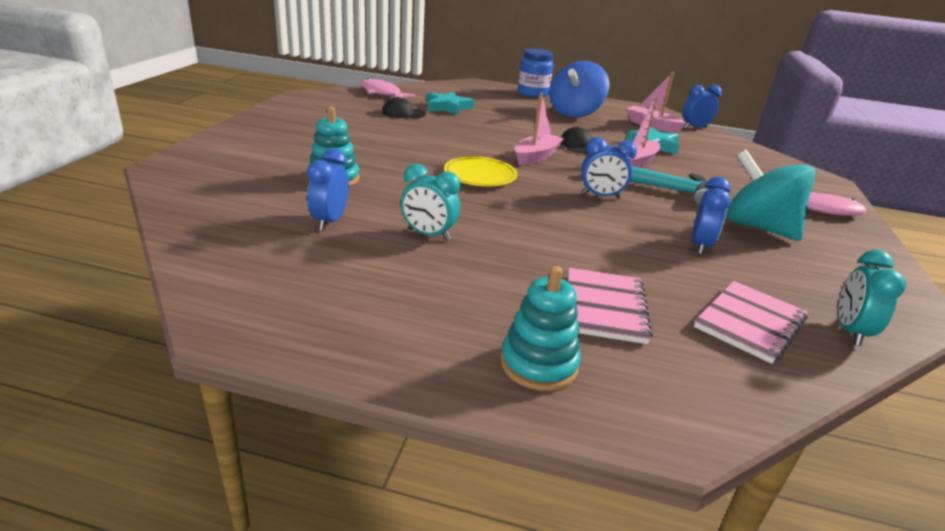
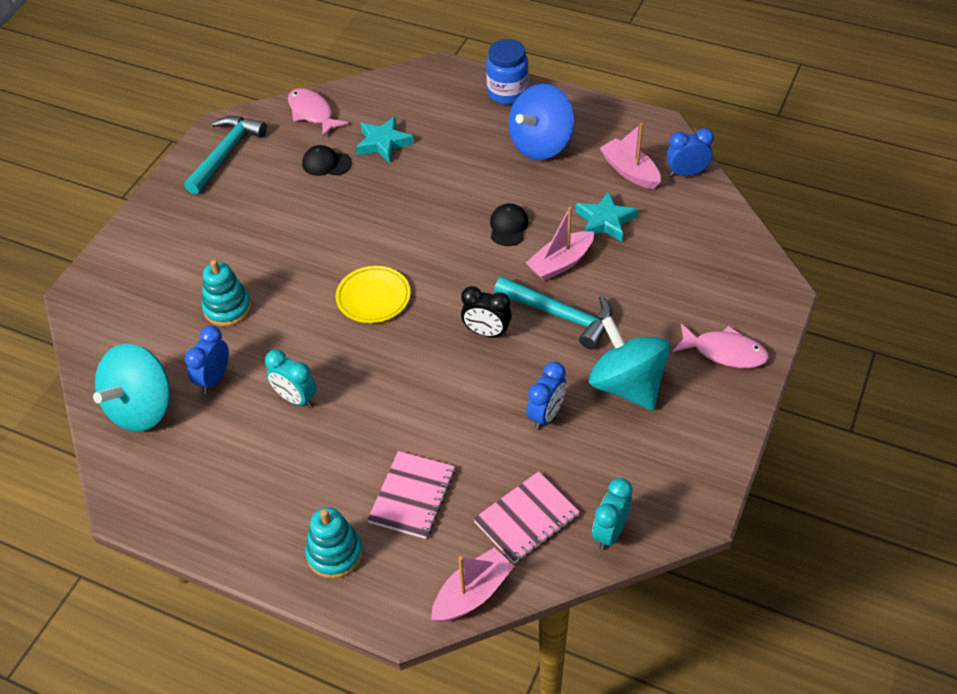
camera: 15 degrees right, 20 degrees up
pink boat [515,93,564,165] -> pink boat moved to [431,547,515,622]
blue clock [582,137,637,199] -> black clock [461,286,512,338]
none -> turquoise spinning top [93,344,170,432]
none -> turquoise hammer [184,116,267,195]

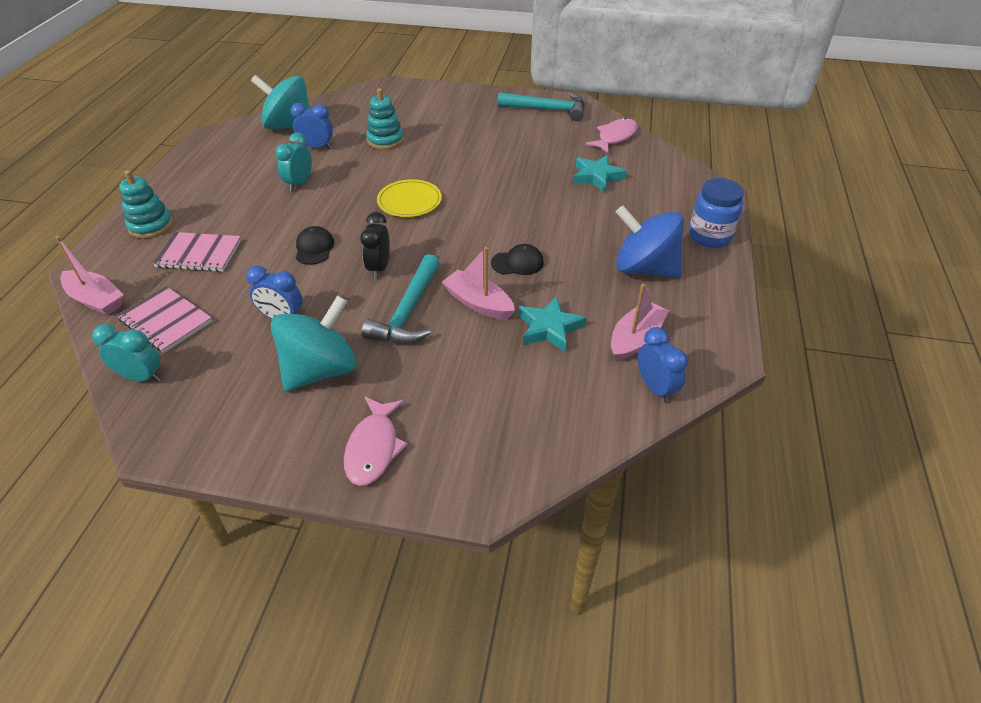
camera: 75 degrees right, 5 degrees down
black cap [302,145,352,176] -> black cap moved to [296,226,334,265]

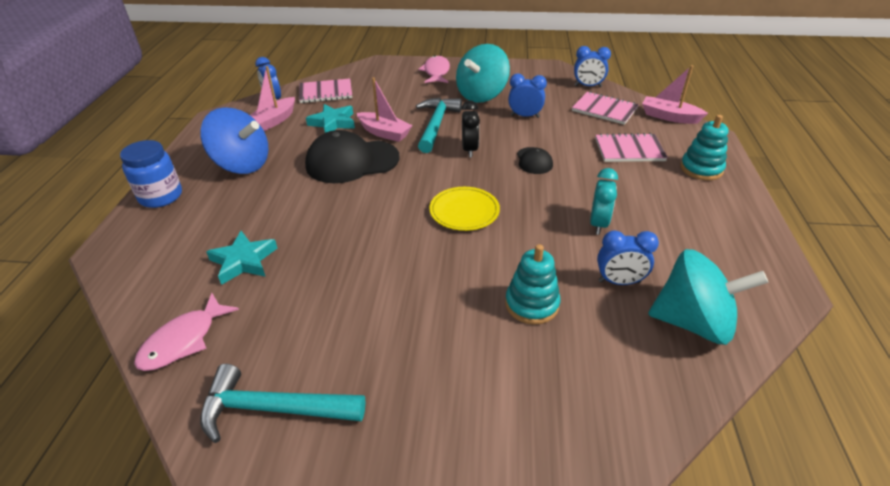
camera: 175 degrees right, 5 degrees down
turquoise clock [92,324,160,382] -> blue clock [574,46,611,87]
black cap [491,244,544,275] -> black cap [305,130,400,183], size x2.03
none -> pink notebook [299,78,352,103]

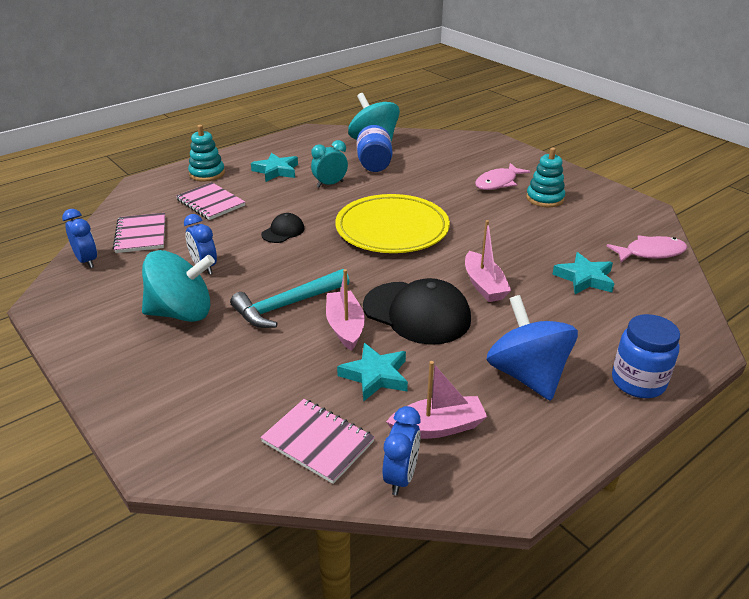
camera: 135 degrees left, 5 degrees down
turquoise hammer [200,364,366,443] -> none
pink fish [418,55,450,83] -> pink fish moved to [475,163,531,190]
yellow plate [429,187,500,231] -> yellow plate [335,194,450,253], size x1.80
black clock [461,100,480,157] -> none
turquoise stacking toy [505,244,560,325] -> turquoise stacking toy moved to [526,147,565,207]
blue clock [597,231,659,285] -> blue jar [357,125,392,172]
pink boat [642,65,708,124] -> pink boat moved to [465,220,511,302]
none -> turquoise star [251,153,298,182]

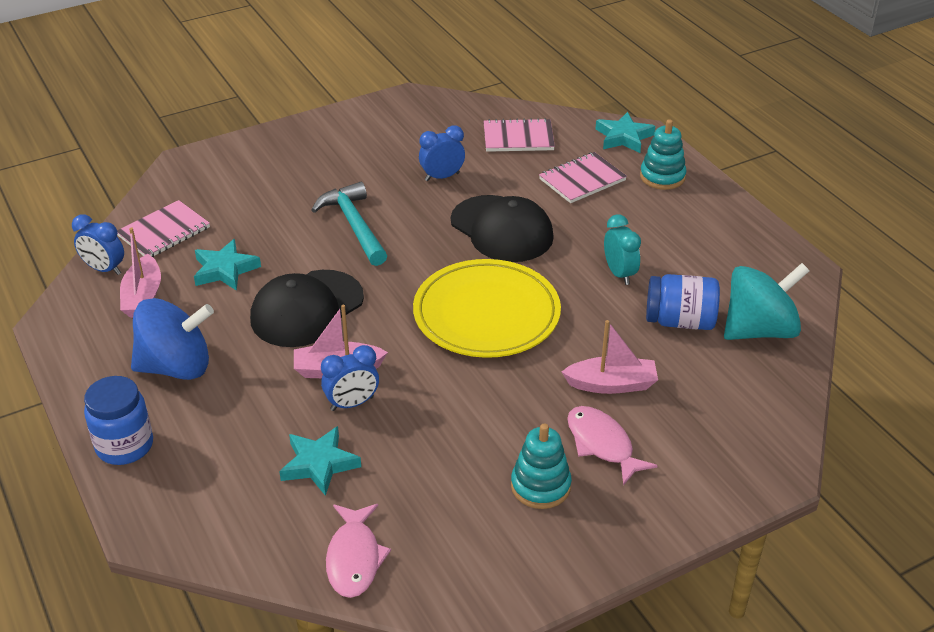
camera: 100 degrees right, 5 degrees up
blue clock [62,209,97,268] -> blue clock moved to [321,345,379,411]
turquoise spinning top [142,250,215,322] -> none
turquoise star [251,153,298,182] -> turquoise star moved to [596,112,655,153]
black cap [261,213,305,243] -> black cap [451,195,554,262], size x2.03
pink boat [326,269,365,351] -> pink boat moved to [562,320,658,394]

